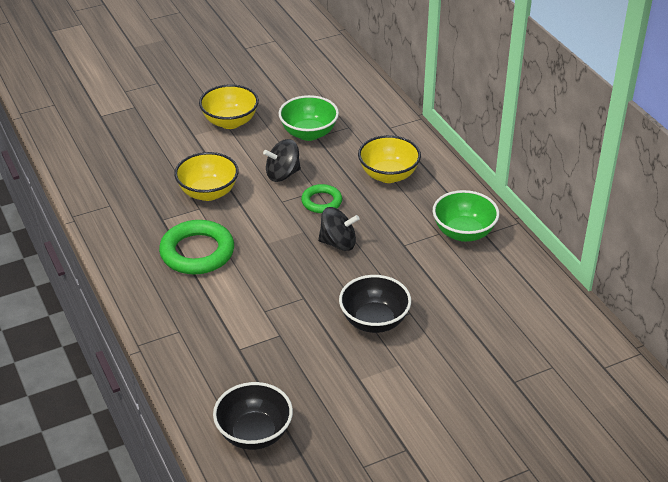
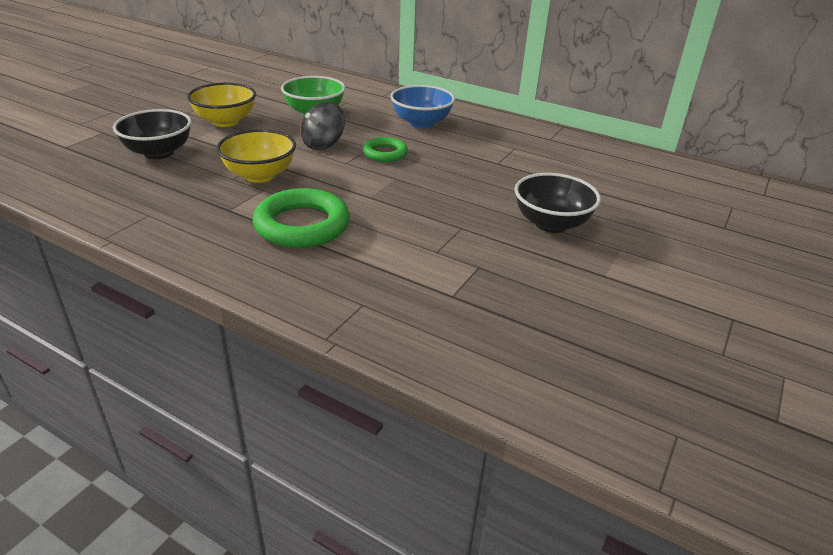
camera: 35 degrees left, 5 degrees down
black bowl [213,382,293,450] -> black bowl moved to [113,109,192,159]
black spinning top [318,207,360,251] -> none
yellow bowl [358,135,421,183] -> blue bowl [390,85,455,128]
green bowl [433,190,499,242] -> none

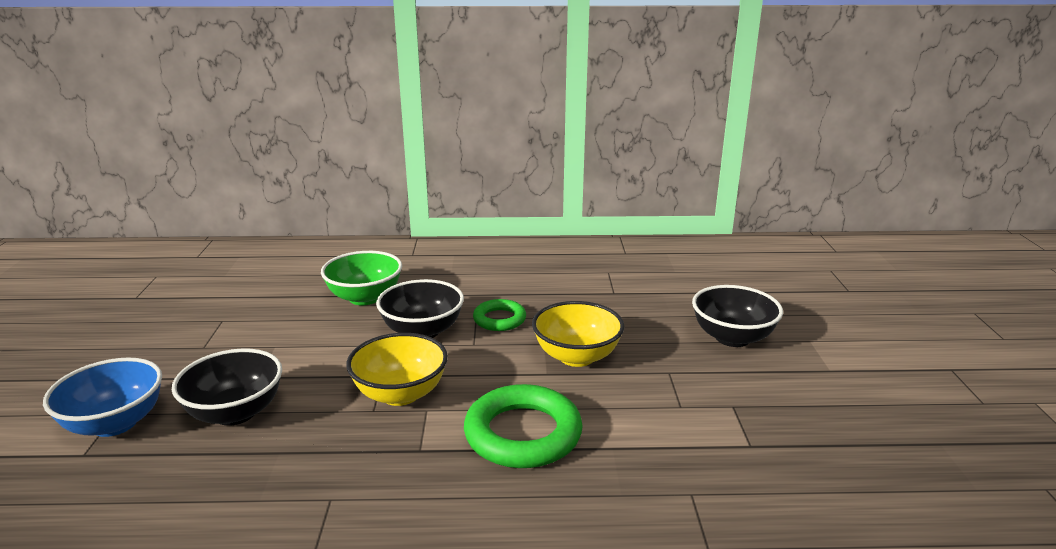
camera: 30 degrees left, 10 degrees down
yellow bowl [187,83,256,127] -> yellow bowl moved to [532,301,624,367]
black spinning top [301,101,345,150] -> black bowl [376,279,464,338]
blue bowl [390,85,455,128] -> blue bowl moved to [43,357,162,437]

